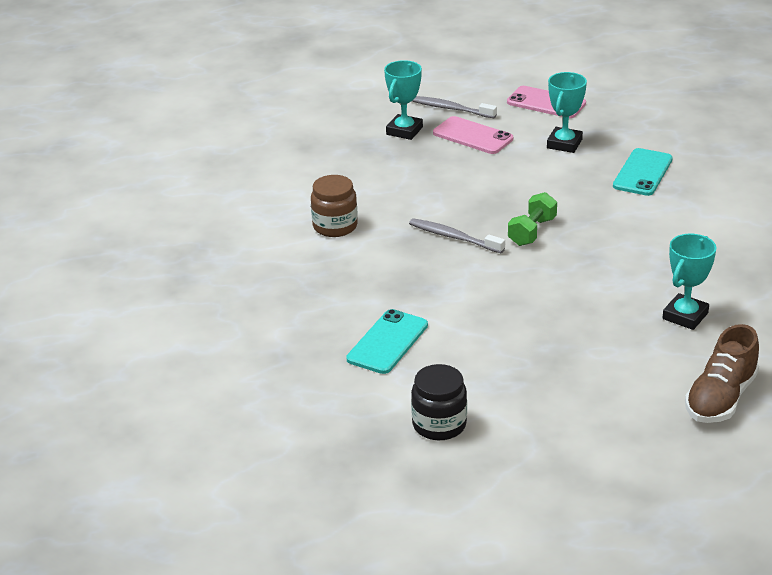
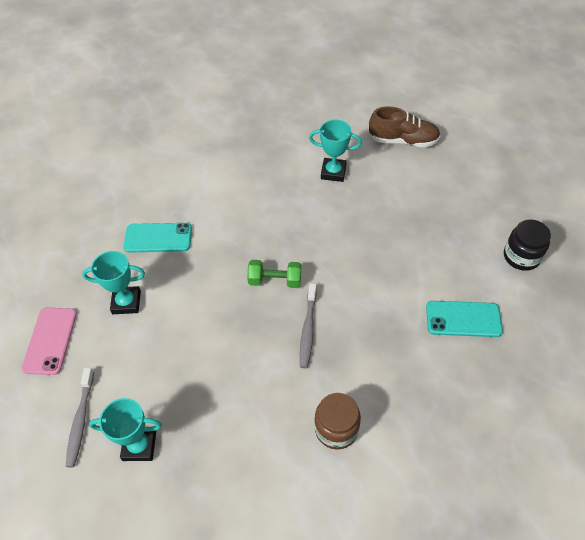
camera: 115 degrees left, 20 degrees up
pink phone [433,116,513,154] -> none

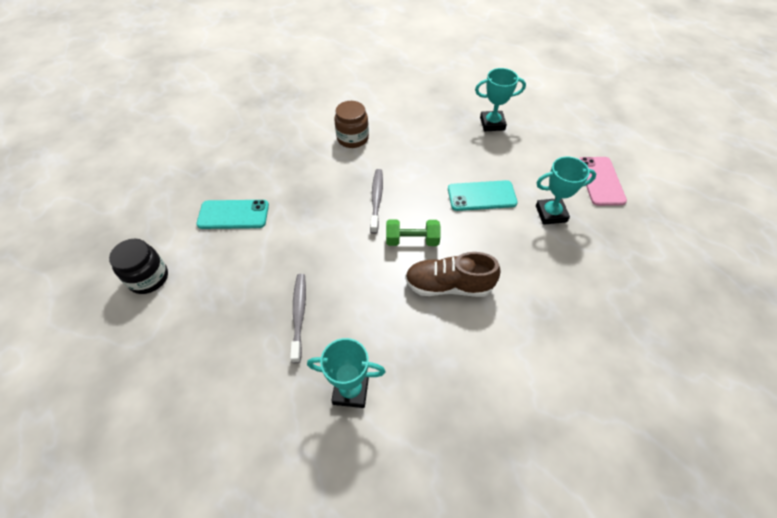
camera: 175 degrees right, 0 degrees up
grey toothbrush [66,368,94,467] -> grey toothbrush moved to [290,274,306,363]
turquoise phone [123,223,192,253] -> turquoise phone moved to [448,180,518,211]
brown shoe [369,107,440,148] -> brown shoe moved to [405,252,501,297]

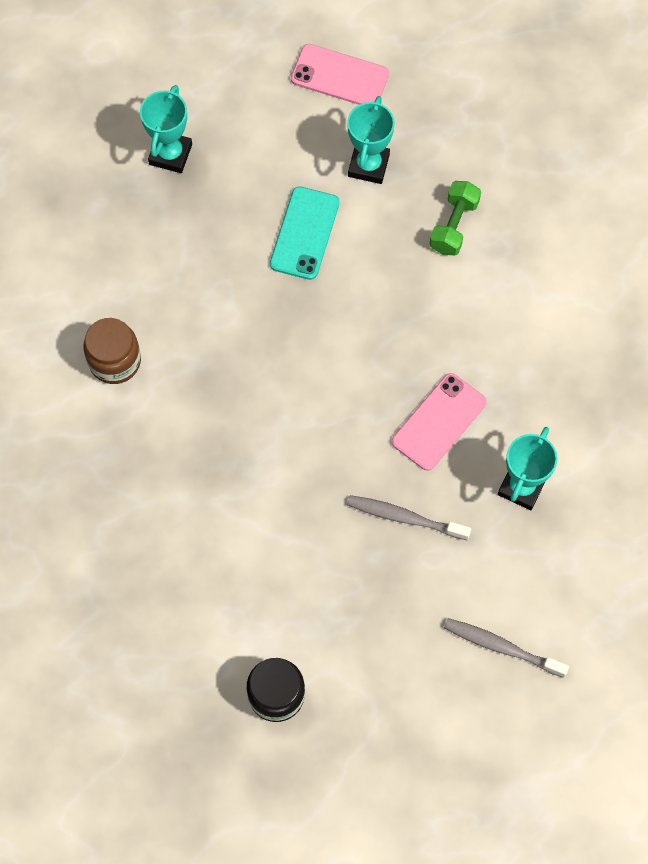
camera: 70 degrees left, 15 degrees up
turquoise phone [196,200,269,229] -> none
grey toothbrush [370,169,383,234] -> grey toothbrush moved to [444,618,569,678]
green dumbbell [386,220,440,246] -> green dumbbell moved to [429,181,481,256]
brown shoe [405,252,501,297] -> none
none -> pink phone [392,373,487,471]

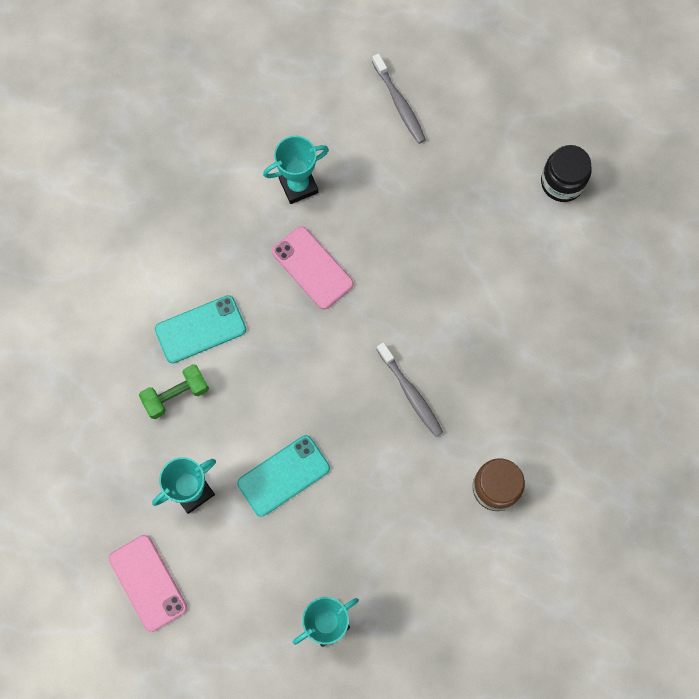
camera: 140 degrees left, 5 degrees up
grey toothbrush [347,495,471,540] -> grey toothbrush moved to [376,342,443,437]
pink phone [392,373,487,471] -> pink phone turned 60 degrees clockwise [272,226,354,309]
none -> turquoise phone [155,295,246,363]

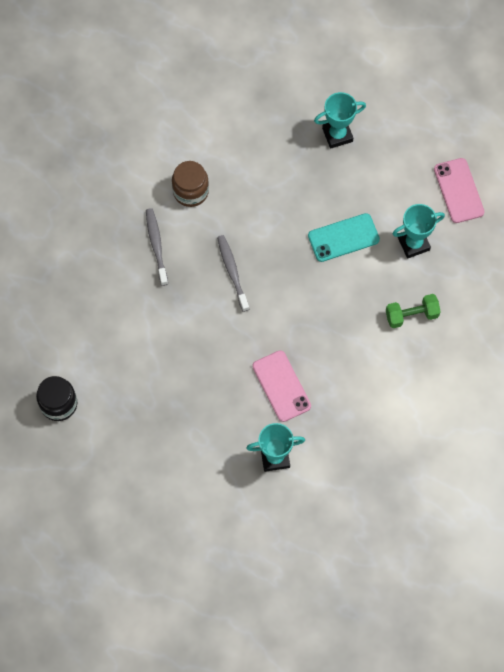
camera: 165 degrees left, 5 degrees down
turquoise phone [155,295,246,363] -> none
grey toothbrush [372,54,426,144] -> grey toothbrush moved to [146,208,168,286]

